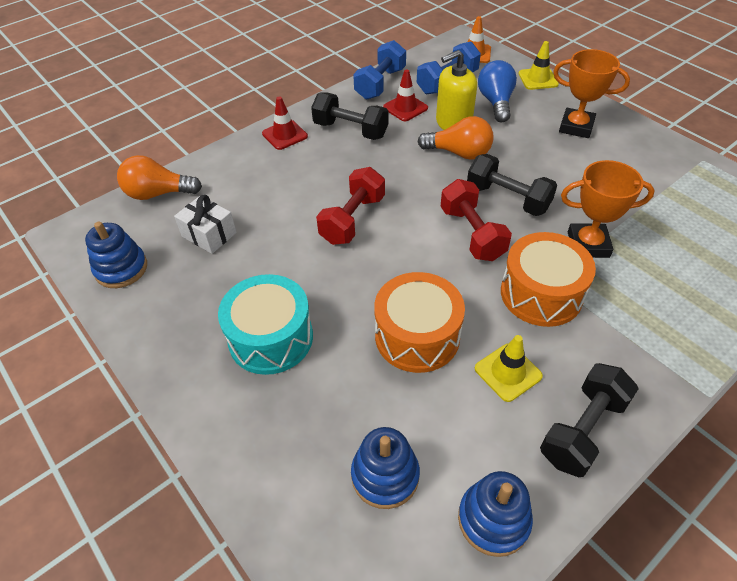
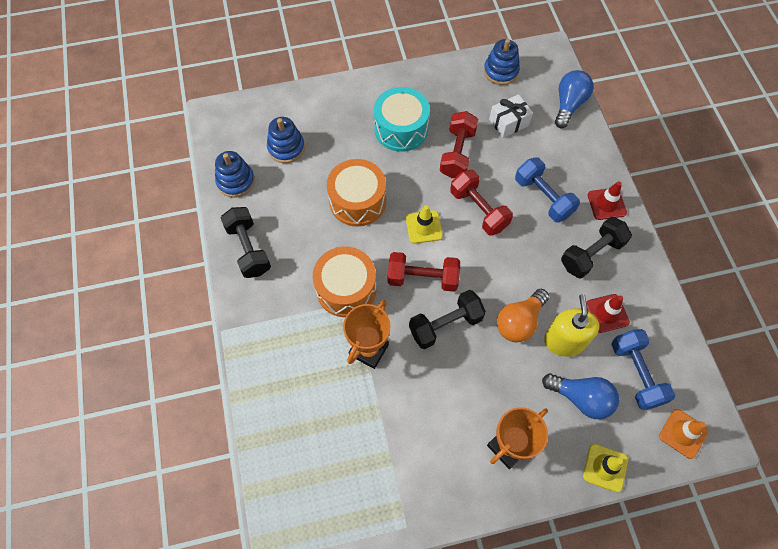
camera: 115 degrees right, 15 degrees up
orange light bulb [117,155,202,200] -> blue light bulb [555,70,593,128]
blue dumbbell [353,40,406,100] -> blue dumbbell moved to [515,157,580,222]
yellow traffic cone [475,335,543,402] -> yellow traffic cone moved to [406,205,443,244]
none -> red dumbbell [440,111,478,178]

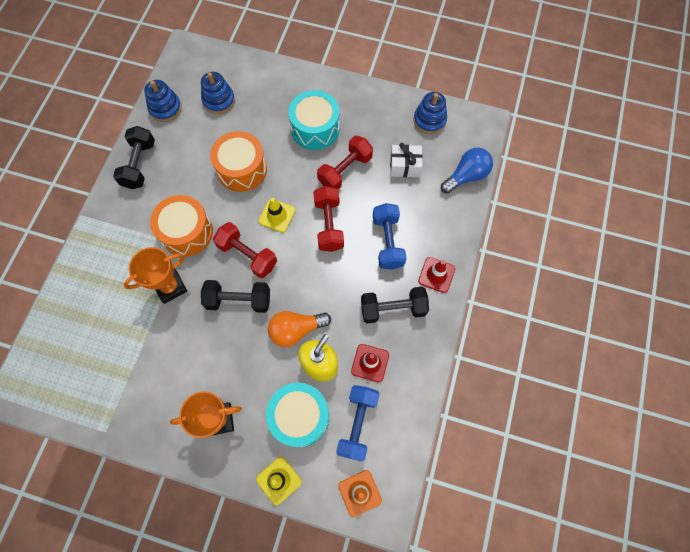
camera: 30 degrees right, 5 degrees up
blue light bulb [542,373,619,419] -> turquoise drum [266,383,329,448]

